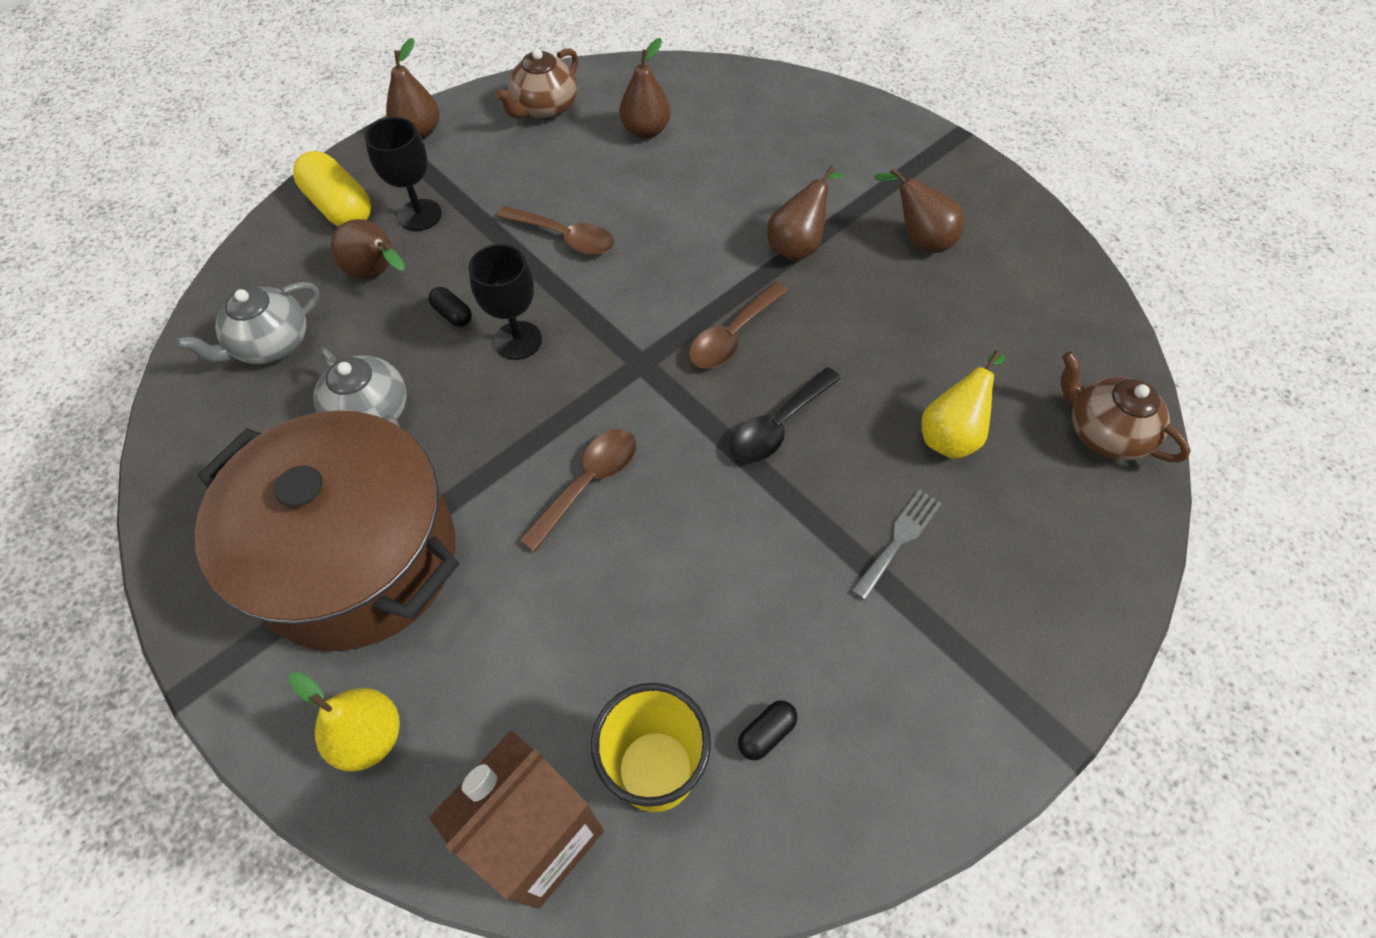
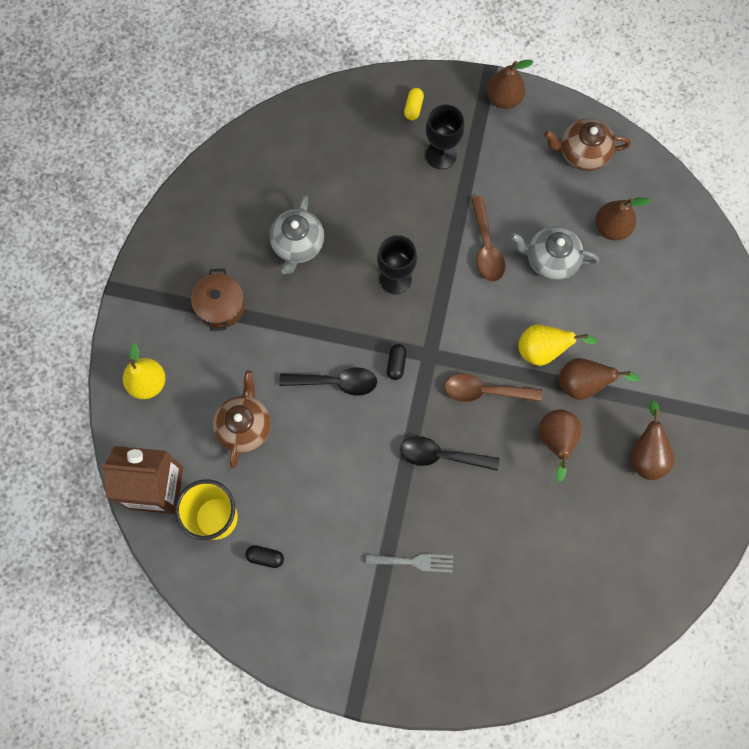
camera: 55 degrees right, 15 degrees up
grey teapot [176,282,320,364] -> grey teapot moved to [510,226,599,280]
brown pot [195,410,459,651] -> brown pot [191,269,245,331], size x0.42
yellow capsule [293,151,371,227] -> yellow capsule [404,88,424,120], size x0.48
brown pear [331,219,405,279] -> brown pear moved to [538,409,582,482]
black capsule [428,287,472,327] -> black capsule moved to [387,344,407,380]
brown spoon [519,429,636,552] -> black spoon [279,367,377,396]
yellow pear [921,351,1005,459] -> yellow pear moved to [518,324,597,366]
brown teapot [1061,352,1191,462] -> brown teapot moved to [213,370,271,468]

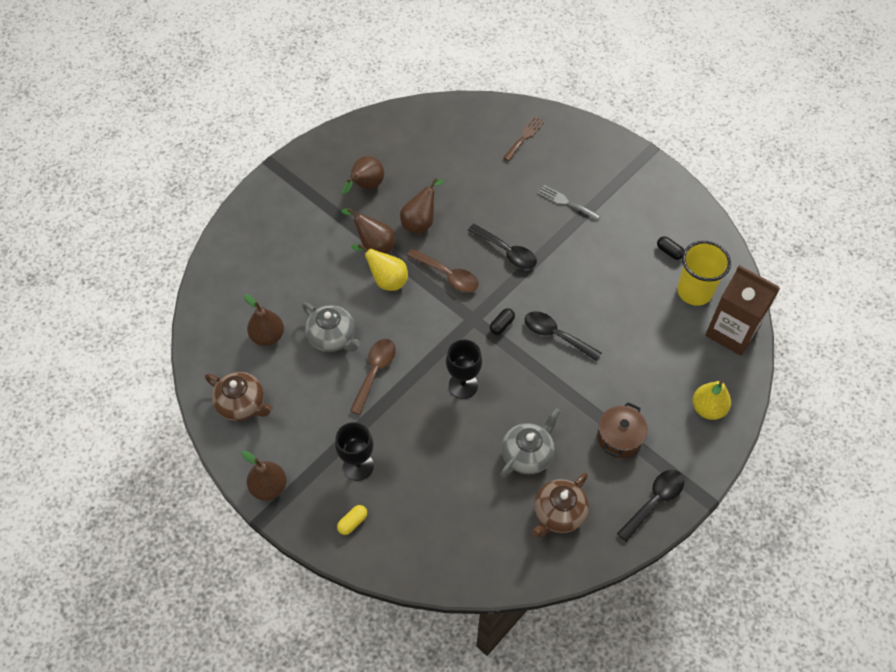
camera: 150 degrees left, 15 degrees down
brown teapot [213,370,271,468] -> brown teapot moved to [532,473,589,537]
none -> brown fork [503,116,545,161]
none -> black spoon [617,470,684,542]

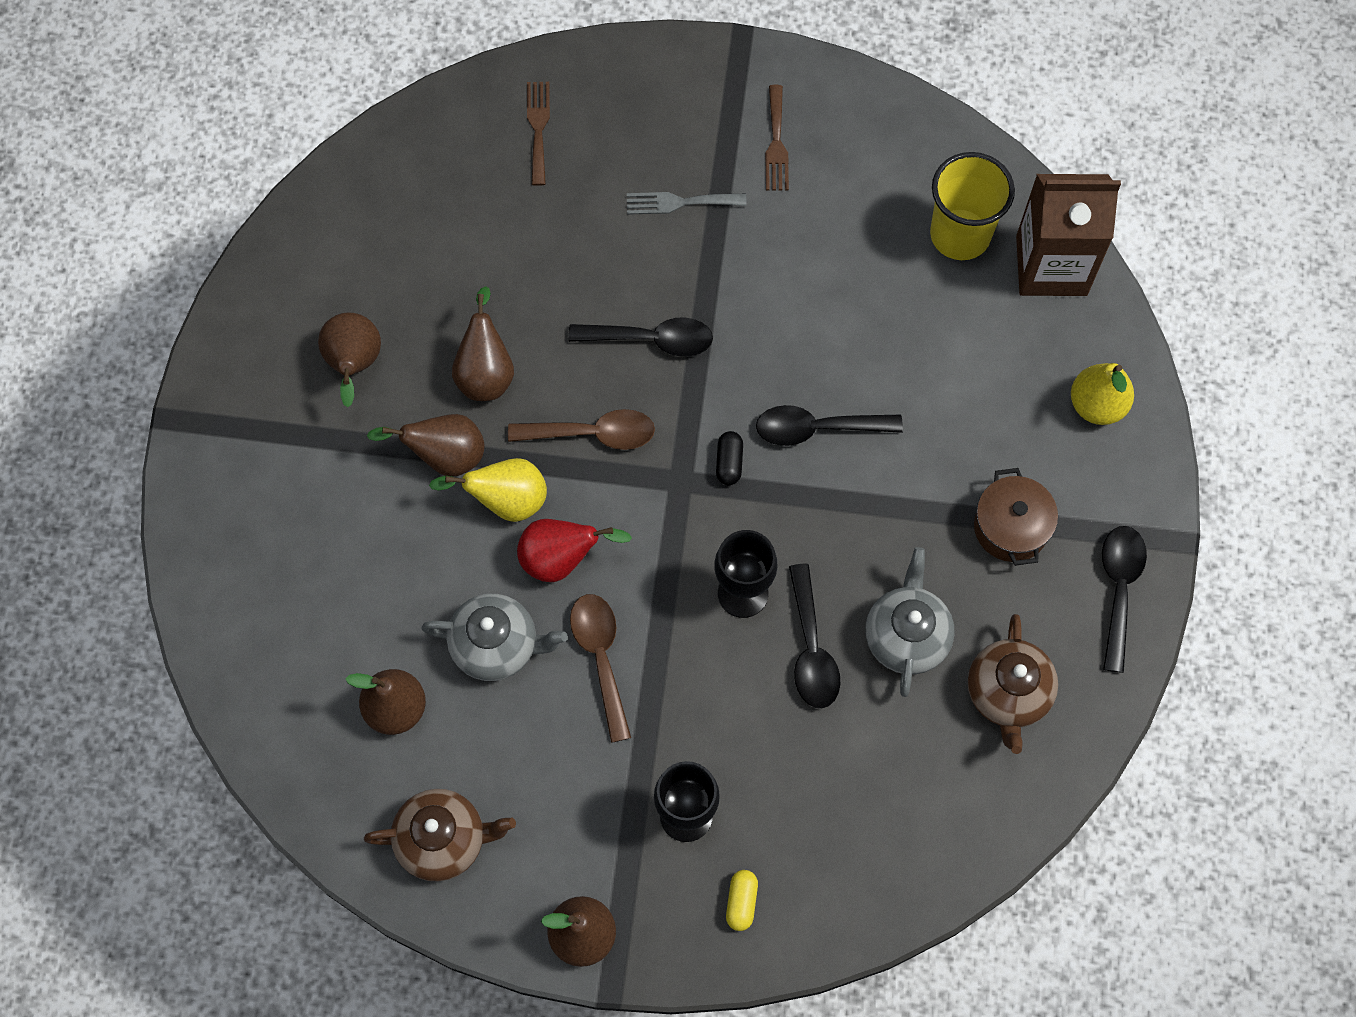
camera: 35 degrees left, 10 degrees up
black capsule [657,236,684,260] -> none
none -> red pear [517,519,632,582]
none -> brown fork [765,85,789,190]
none -> black spoon [789,564,840,708]

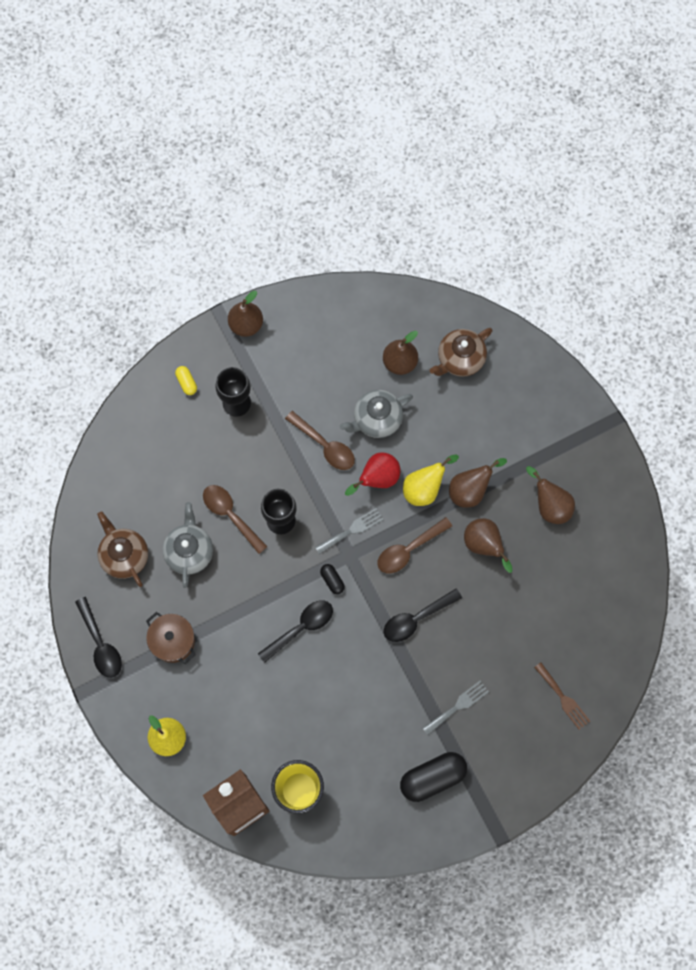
camera: 145 degrees right, 5 degrees up
brown teapot [364,789,516,882] -> brown teapot moved to [429,328,493,377]
brown fork [765,85,789,190] -> black capsule [400,752,467,802]
black spoon [789,564,840,708] -> brown spoon [203,485,268,554]
grey teapot [865,547,955,697] -> grey teapot turned 150 degrees counterclockwise [163,502,213,588]
none -> grey fork [315,508,384,554]

